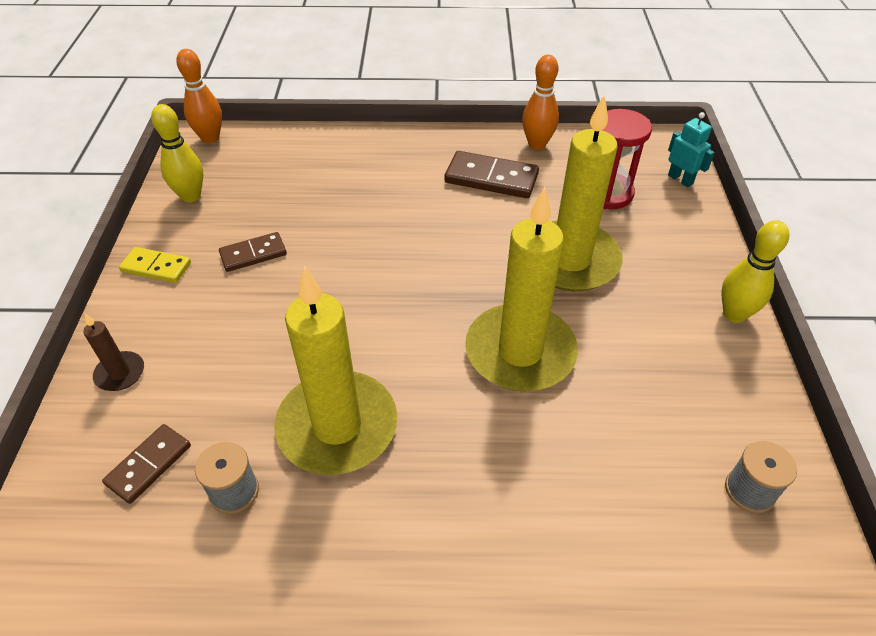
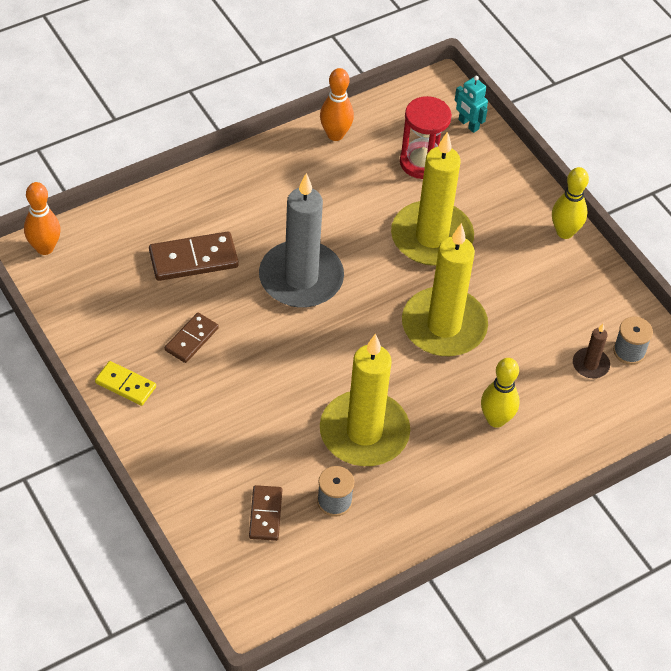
camera: 35 degrees left, 5 degrees up
brown candle [83,313,144,391] -> brown candle moved to [573,324,610,378]
yellow domino [119,247,191,283] -> yellow domino turned 45 degrees clockwise [95,361,156,406]
yellow bowling pin [151,104,203,202] -> yellow bowling pin moved to [481,358,520,428]
brown domino [445,151,539,198] -> brown domino moved to [149,231,239,281]
turquoise robot [668,112,715,187] -> turquoise robot turned 150 degrees counterclockwise [455,76,488,133]
none -> grey candle [259,173,344,308]

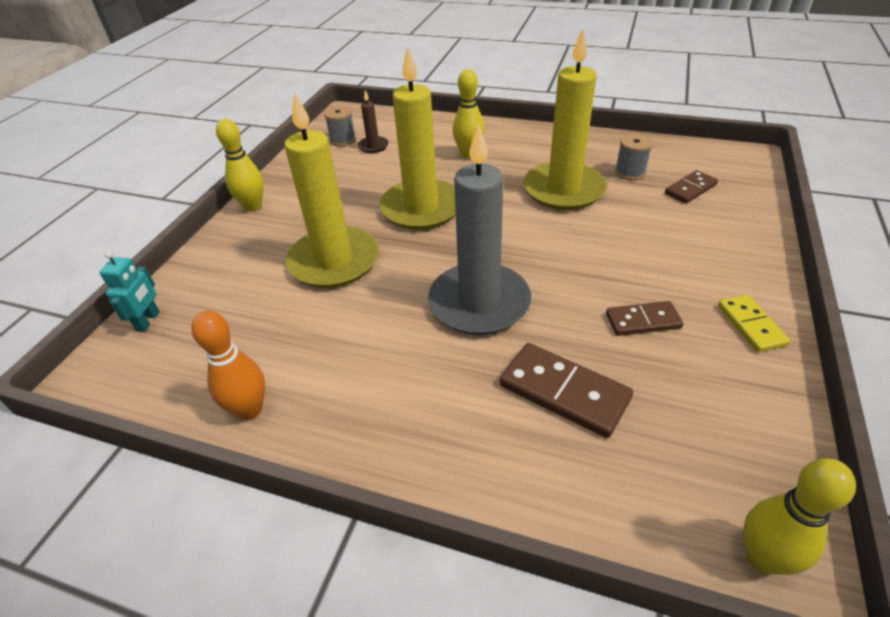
camera: 125 degrees left, 10 degrees down
orange bowling pin [24,182,61,255] -> yellow bowling pin [743,458,856,575]
red hourglass [400,96,452,179] -> none

